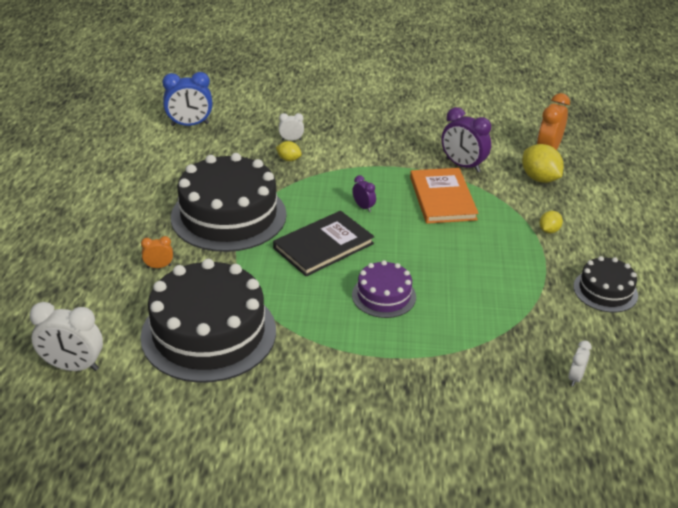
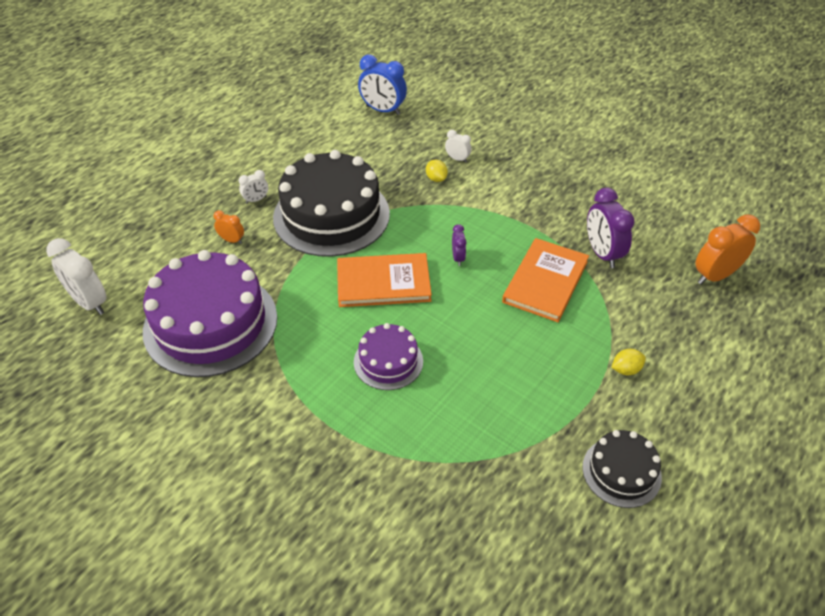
camera: 35 degrees right, 10 degrees up
black cake [141,259,276,383] -> purple cake [143,250,277,377]
black book [273,211,375,277] -> orange book [337,253,432,307]
yellow lemon [522,144,564,183] -> none
white clock [568,340,592,386] -> white clock moved to [239,170,268,204]

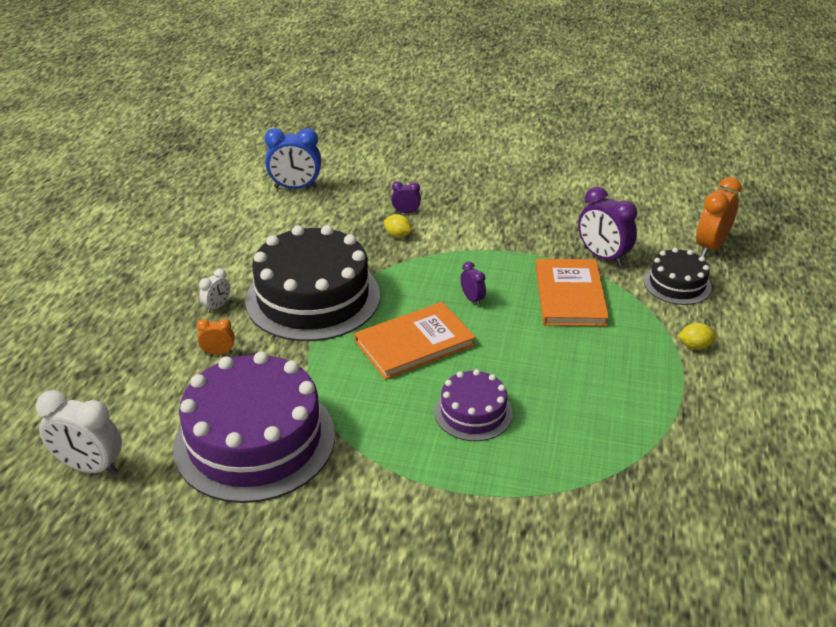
camera: 25 degrees left, 10 degrees down
white clock [445,130,472,163] -> purple clock [391,181,421,214]
black cake [582,430,662,508] -> black cake moved to [643,248,712,305]
yellow lemon [611,349,646,375] -> yellow lemon turned 45 degrees clockwise [677,323,717,350]

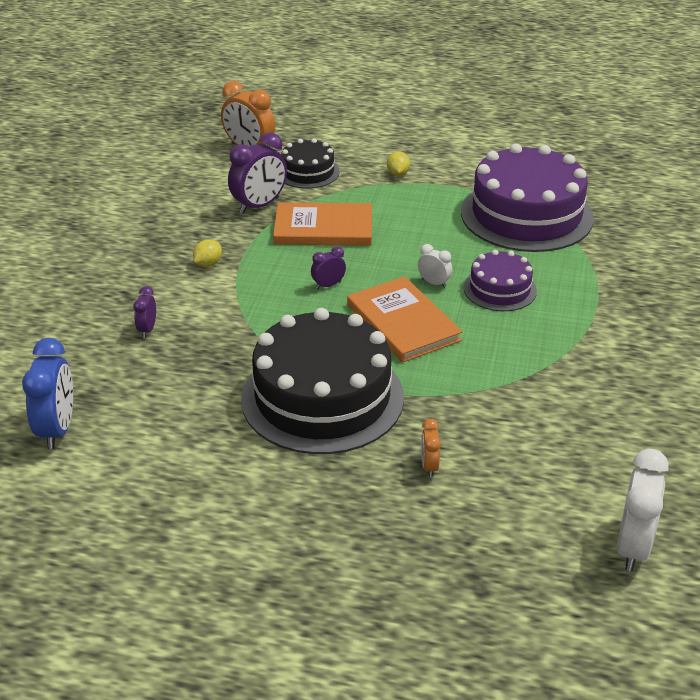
camera: 90 degrees left, 0 degrees up
purple cake [173,351,335,503] -> purple cake moved to [461,144,594,252]
white clock [199,268,230,313] -> white clock moved to [418,244,452,288]
yellow lemon [384,214,412,238] -> yellow lemon moved to [193,239,222,267]

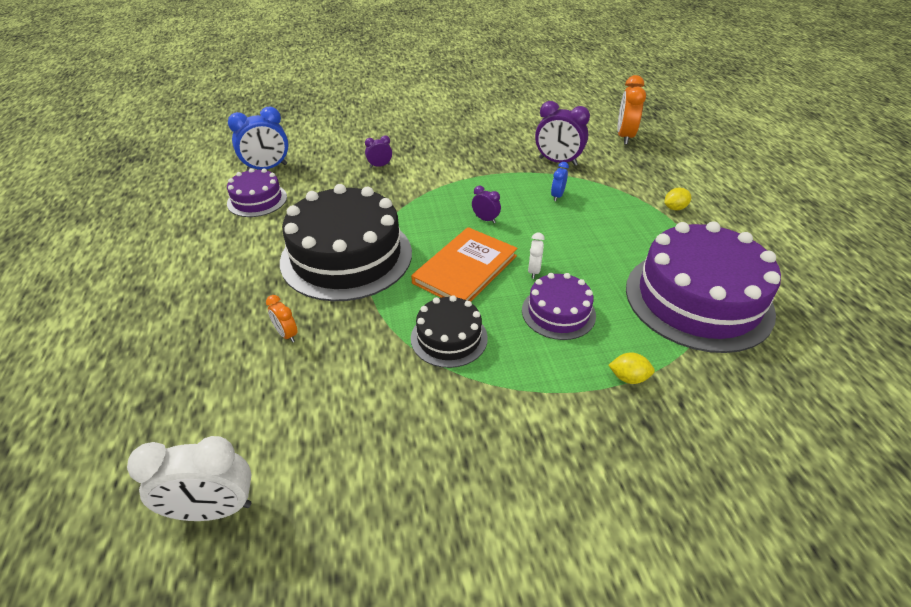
camera: 65 degrees right, 5 degrees up
yellow lemon [193,239,222,267] -> yellow lemon moved to [608,352,655,384]
orange book [273,202,372,246] -> blue clock [551,162,569,201]
black cake [281,138,340,189] -> black cake moved to [411,295,488,368]
orange clock [421,419,441,478] -> orange clock turned 105 degrees counterclockwise [266,295,298,343]
none -> purple cake [227,168,287,217]

